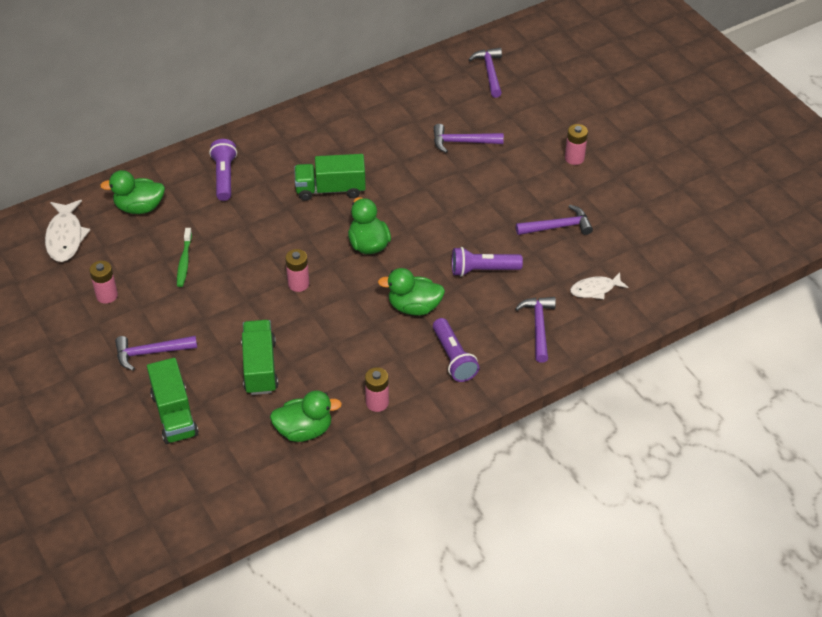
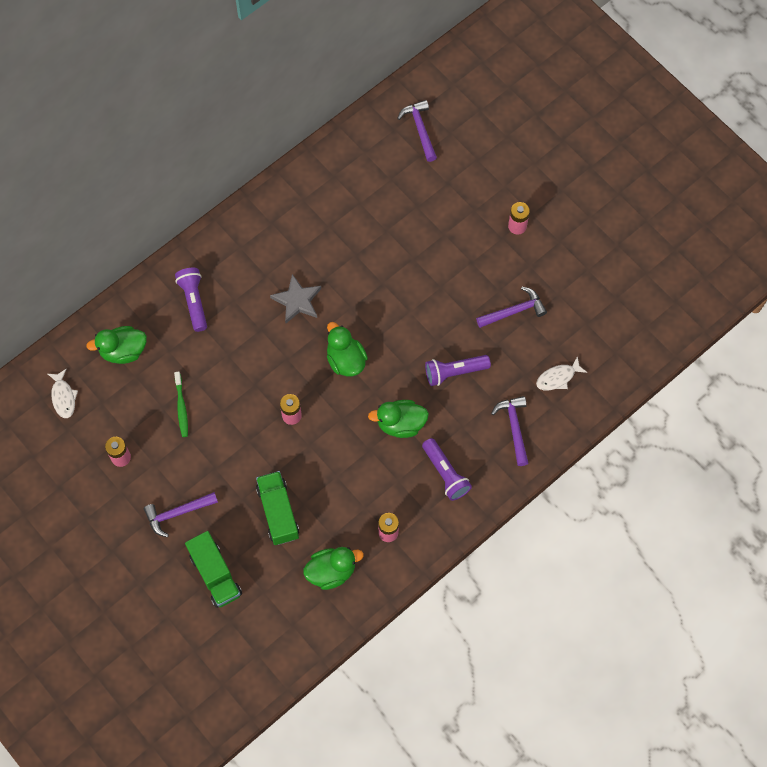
camera: 10 degrees left, 20 degrees up
white fish [45,200,90,262] -> white fish [48,369,78,418], size x0.66
green truck [294,154,366,201] -> grey star [270,274,321,323]
purple hammer [434,124,504,153] -> none

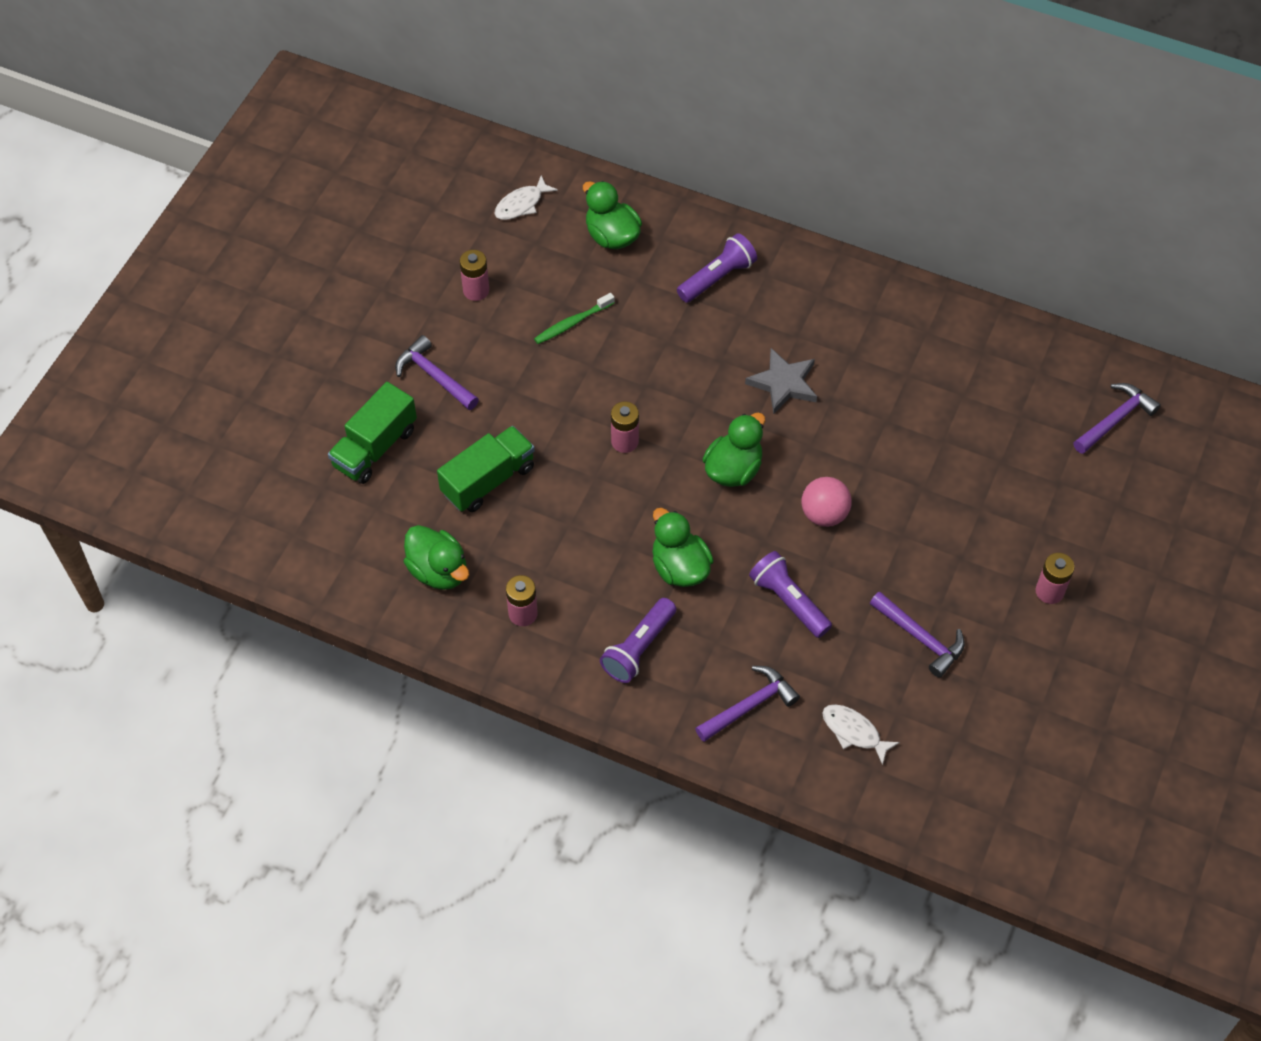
camera: 65 degrees right, 10 degrees down
none -> pink ball [801,477,852,527]

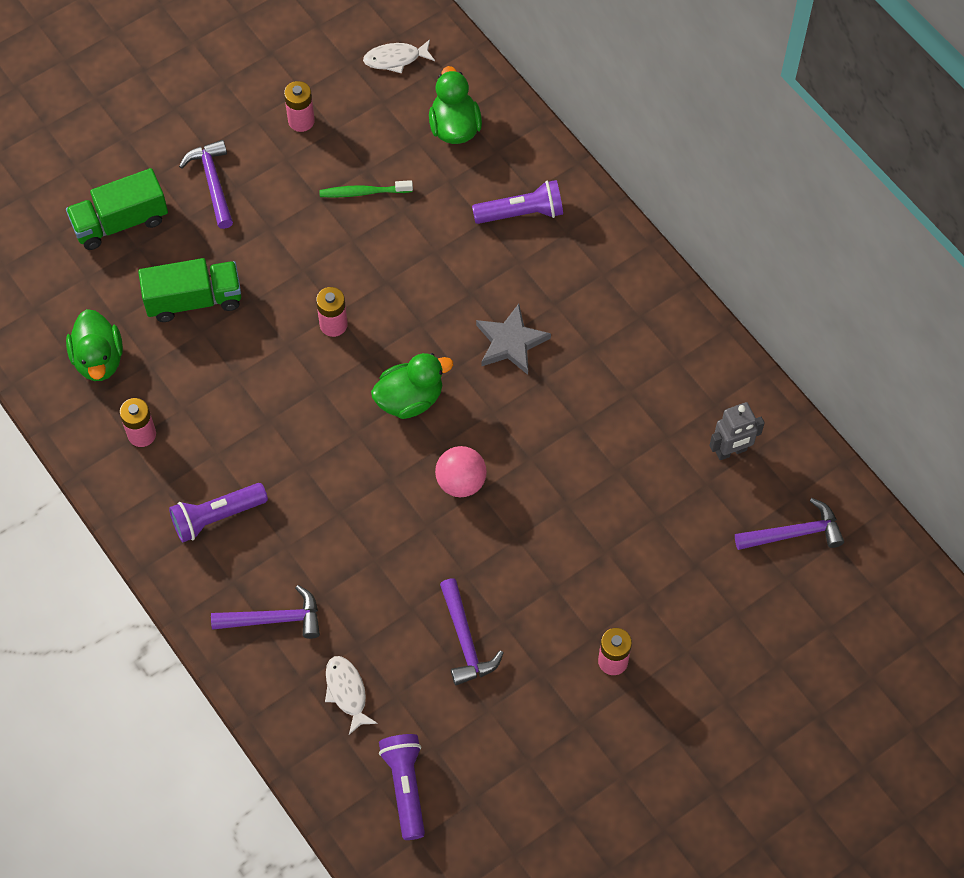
camera: 30 degrees right, 5 degrees up
green duck [653,508,714,587] -> none
purple flashlight [749,551,832,638] -> purple flashlight moved to [379,734,425,840]
none -> grey robot [709,402,765,460]

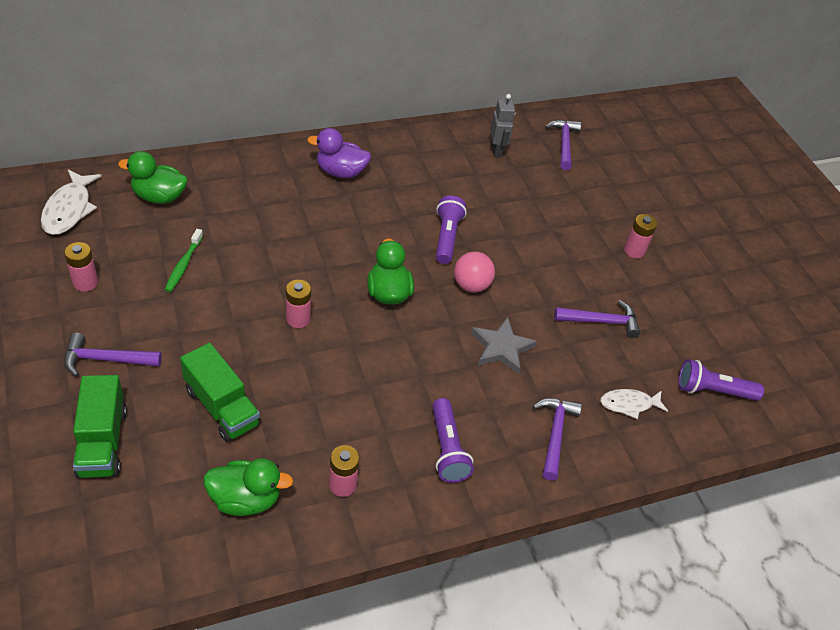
camera: 80 degrees left, 15 degrees down
green truck [138,258,241,322] -> green truck turned 135 degrees clockwise [180,343,260,442]
white fish [363,39,435,74] -> white fish [41,170,102,235], size x1.52
purple flashlight [472,180,563,224] -> purple flashlight moved to [436,196,467,264]
grey star [476,304,551,375] -> grey star moved to [471,317,537,374]
none -> purple duck [307,128,371,178]

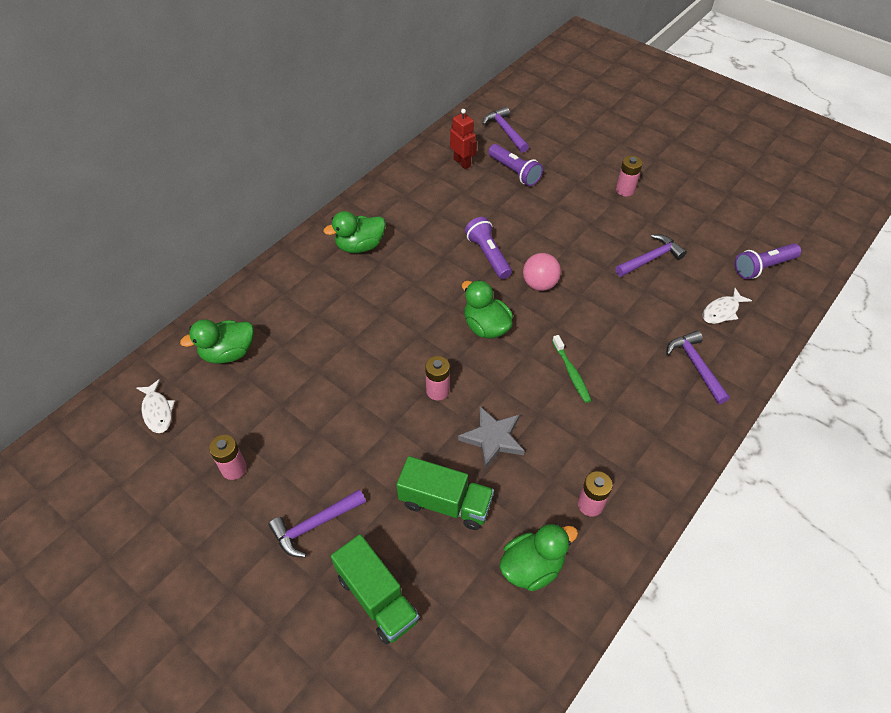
camera: 25 degrees left, 5 degrees up
white fish [41,170,102,235] -> white fish [136,379,175,433], size x0.66
green toothbrush [165,229,203,292] -> green toothbrush moved to [552,335,592,403]
purple duck [307,128,371,178] -> green duck [324,211,386,253]
purple flashlight [432,398,474,483] -> purple flashlight moved to [488,144,543,186]
grey star [471,317,537,374] -> grey star moved to [458,406,524,469]
grey robot [490,94,515,157] -> red robot [450,109,477,169]

